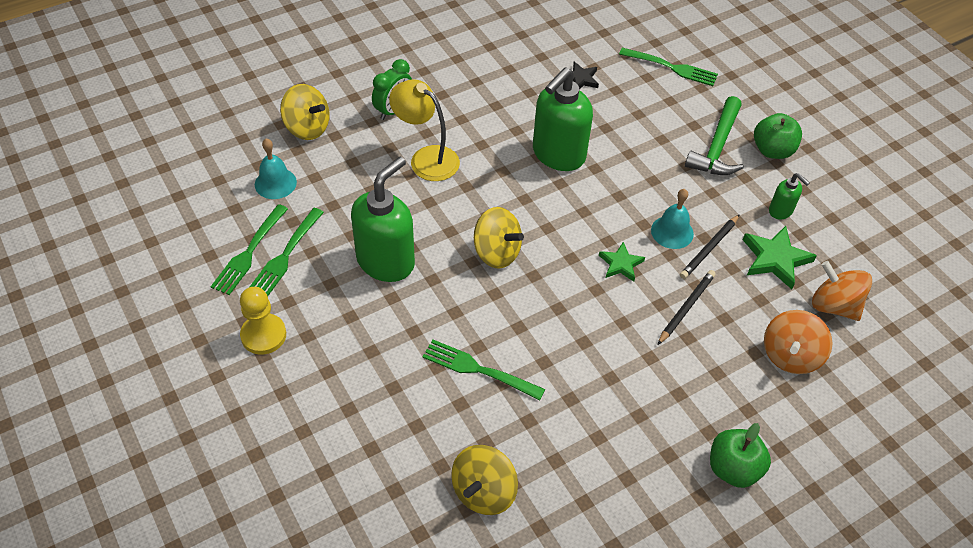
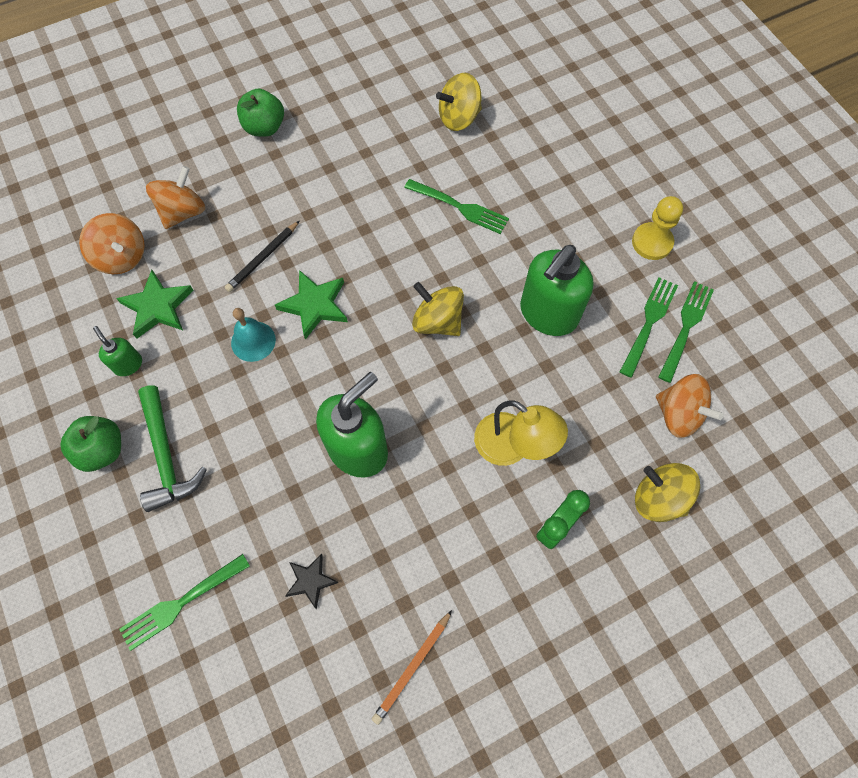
camera: 175 degrees left, 15 degrees up
turquoise bell [255,139,297,199] -> orange spinning top [656,374,724,438]
yellow spinning top [451,445,518,515] -> yellow spinning top turned 150 degrees counterclockwise [436,73,482,131]
green star [599,242,645,281] -> green star [275,270,348,340], size x1.59
green fork [619,48,718,86] -> green fork turned 60 degrees counterclockwise [119,554,250,651]
black pencil [680,214,740,279] -> none
green hammer [685,96,744,175] -> green hammer turned 135 degrees clockwise [138,385,207,512]
none -> orange pencil [372,610,452,725]

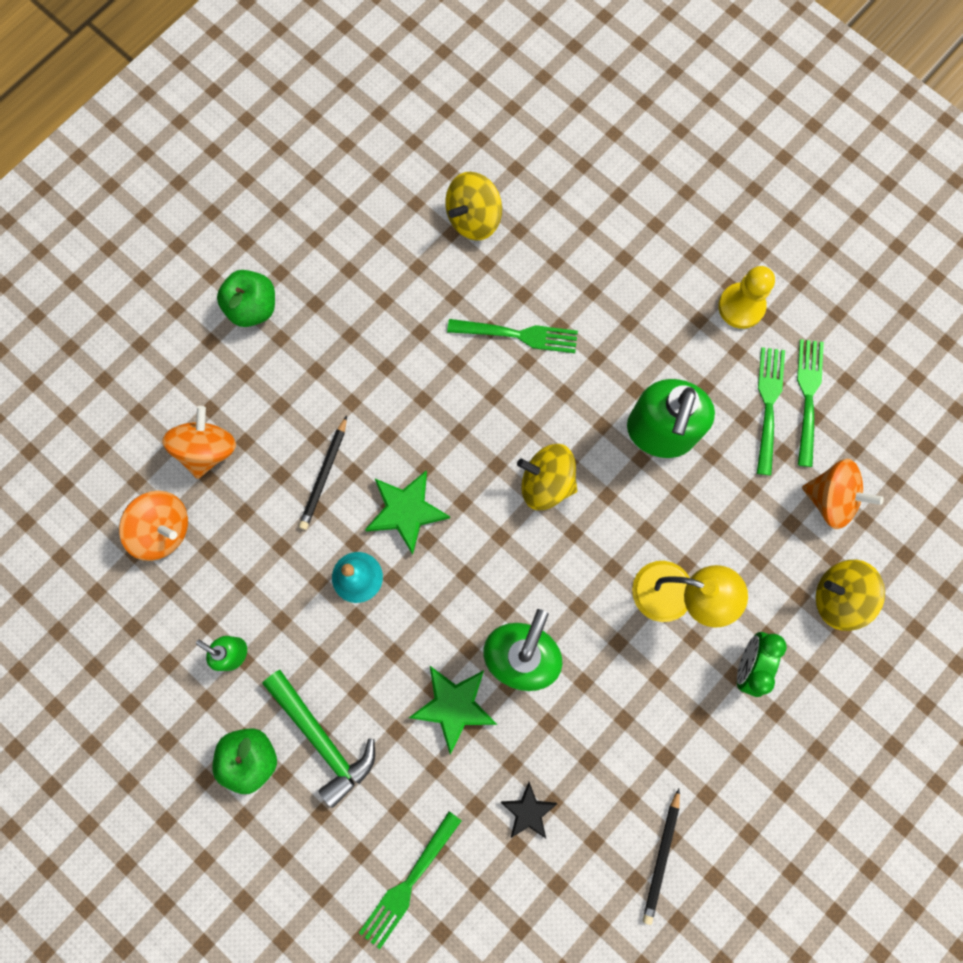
camera: 20 degrees left, 10 degrees up
green star [116,270,194,339] -> green star moved to [409,666,497,754]
orange pencil [372,610,452,725] -> black pencil [643,789,680,925]

